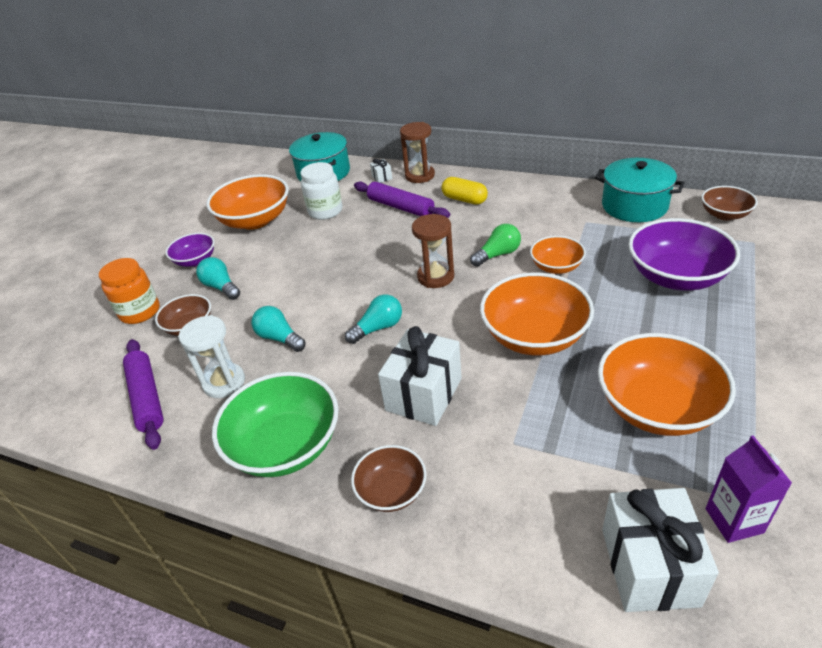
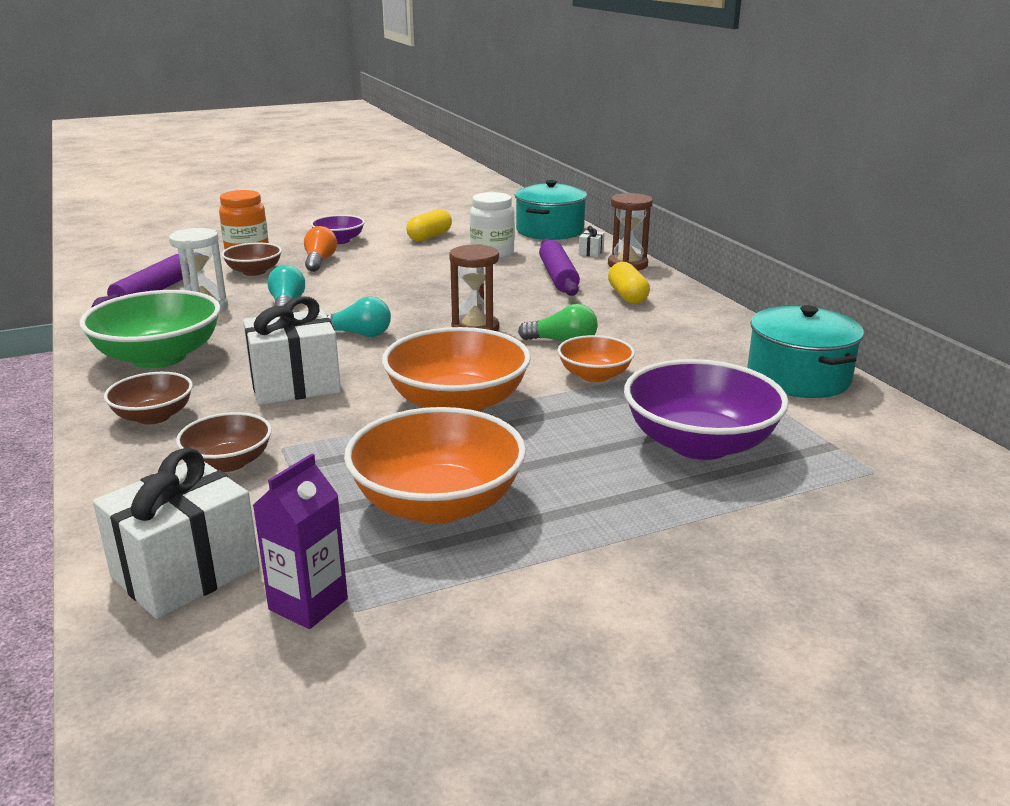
camera: 40 degrees right, 15 degrees down
turquoise light bulb [196,257,240,300] -> orange light bulb [304,226,337,272]
orange bowl [206,174,289,230] -> yellow capsule [406,209,452,241]
brown bowl [701,186,758,220] -> brown bowl moved to [176,412,272,472]

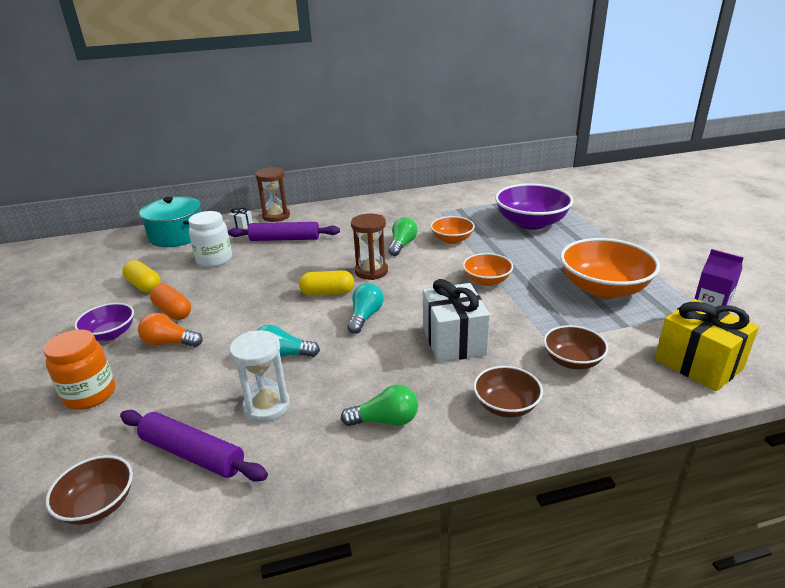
camera: 80 degrees left, 5 degrees up
green bowl [79,290,221,368] -> green light bulb [341,385,418,426]
white gift [93,448,260,619] -> yellow gift [655,299,759,391]
brown bowl [222,243,282,276] -> brown bowl moved to [46,455,133,525]
orange bowl [382,327,531,412] -> orange bowl [463,253,513,286], size x0.56
yellow capsule [608,262,650,304] -> yellow capsule moved to [299,270,354,296]
turquoise pot [747,305,864,398] -> none
none -> orange capsule [150,284,191,320]

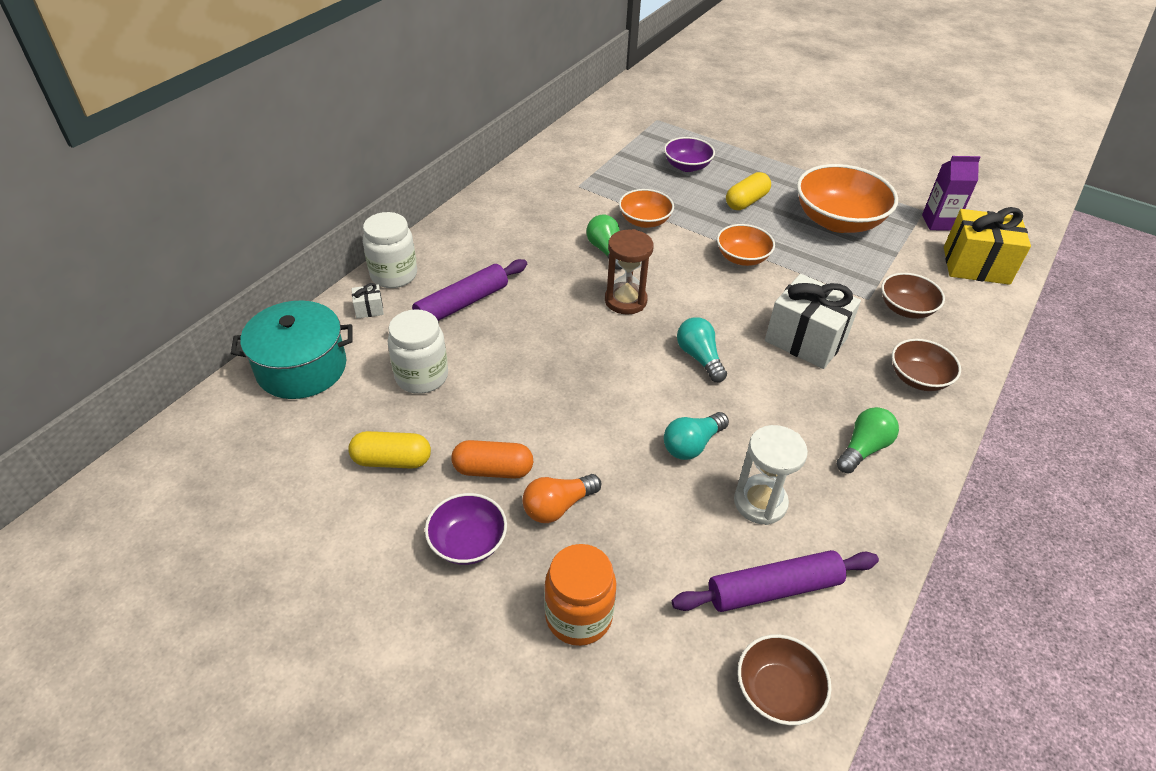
camera: 45 degrees left, 15 degrees up
brown hourglass [255,167,290,222] -> white jar [363,212,417,288]
yellow capsule [299,270,354,296] -> yellow capsule moved to [726,172,771,210]
purple bowl [495,183,573,230] -> purple bowl [664,137,715,172], size x0.56

